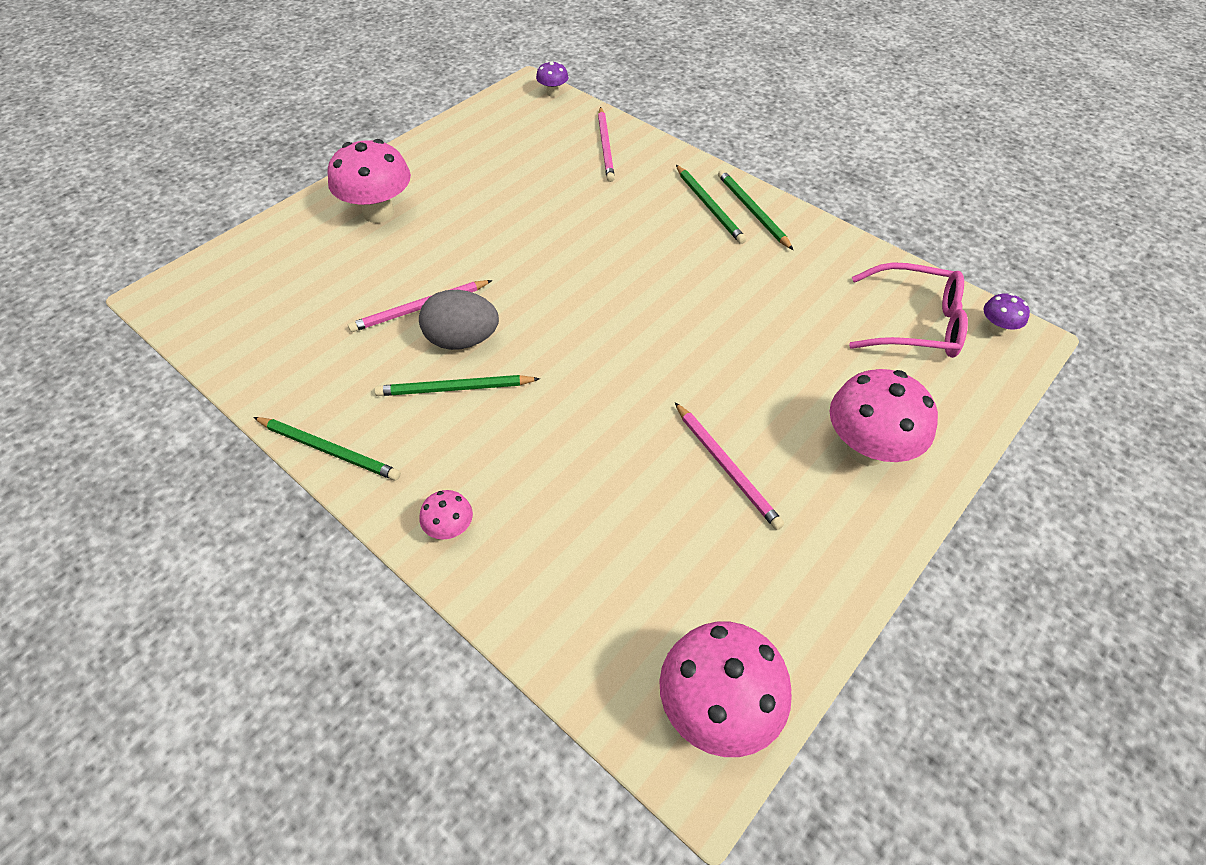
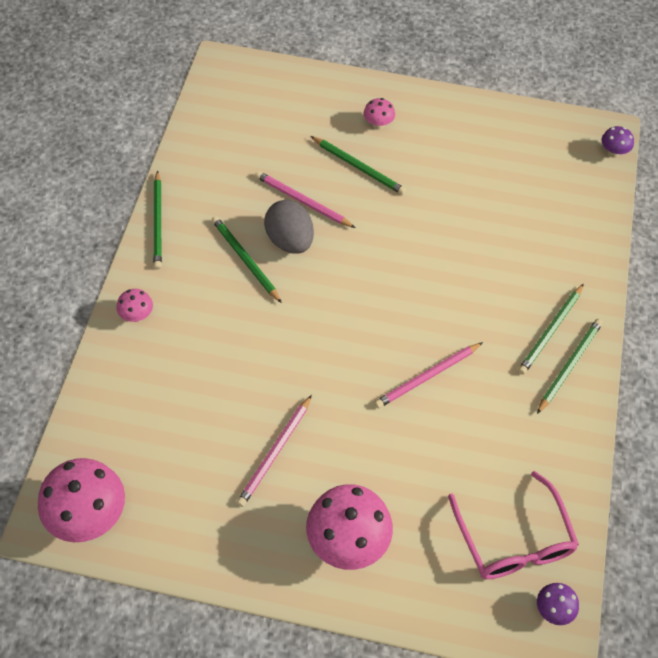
camera: 60 degrees right, 5 degrees up
pink mushroom [327,139,411,223] -> pink mushroom [363,98,395,130], size x0.48
pink pencil [598,107,615,182] -> pink pencil moved to [374,342,483,408]
none -> green pencil [311,136,406,195]

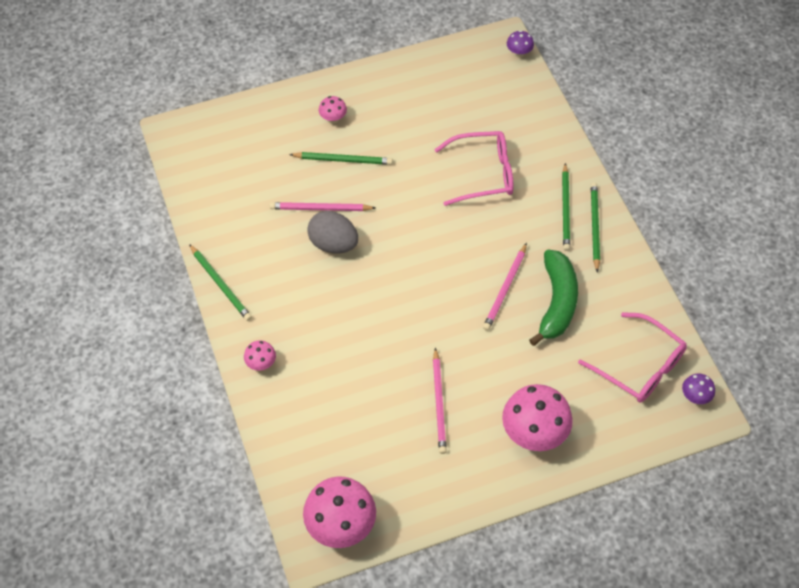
camera: 30 degrees left, 0 degrees up
green pencil [212,216,282,303] -> none
none -> pink glasses [434,131,514,206]
none -> green banana [529,250,578,346]

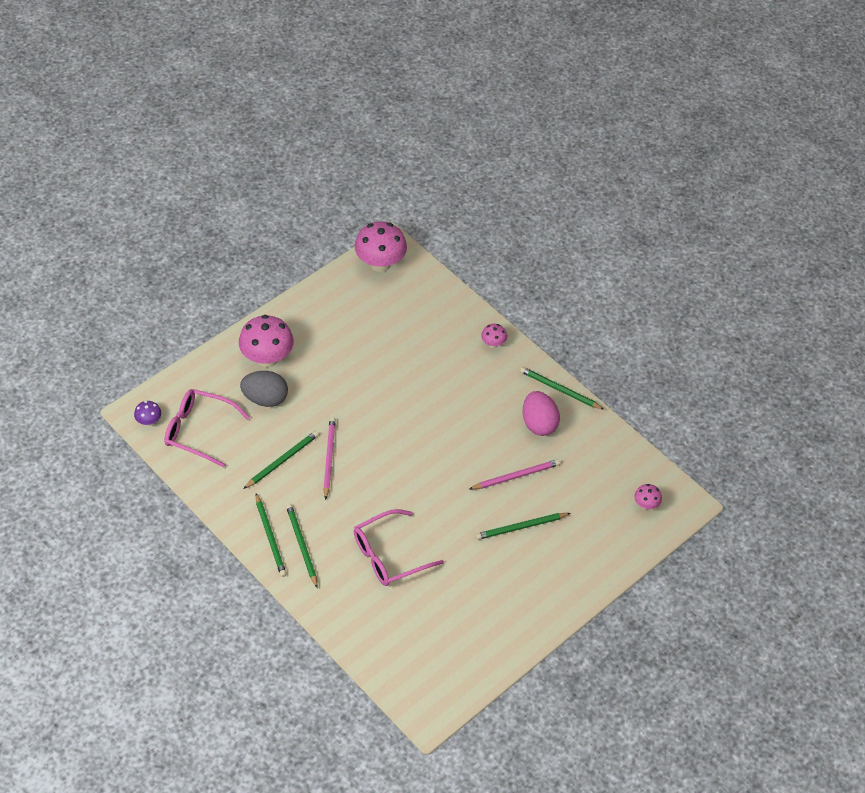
camera: 155 degrees right, 5 degrees down
grey egg [307,211,358,253] -> grey egg moved to [240,371,288,407]
pink mushroom [319,96,347,124] -> pink mushroom moved to [634,484,662,510]
pink pencil [433,348,447,454] -> none
purple mushroom [507,30,534,58] -> none
green banana [529,250,578,346] -> green pencil [243,431,319,489]
none -> pink egg [523,391,560,436]

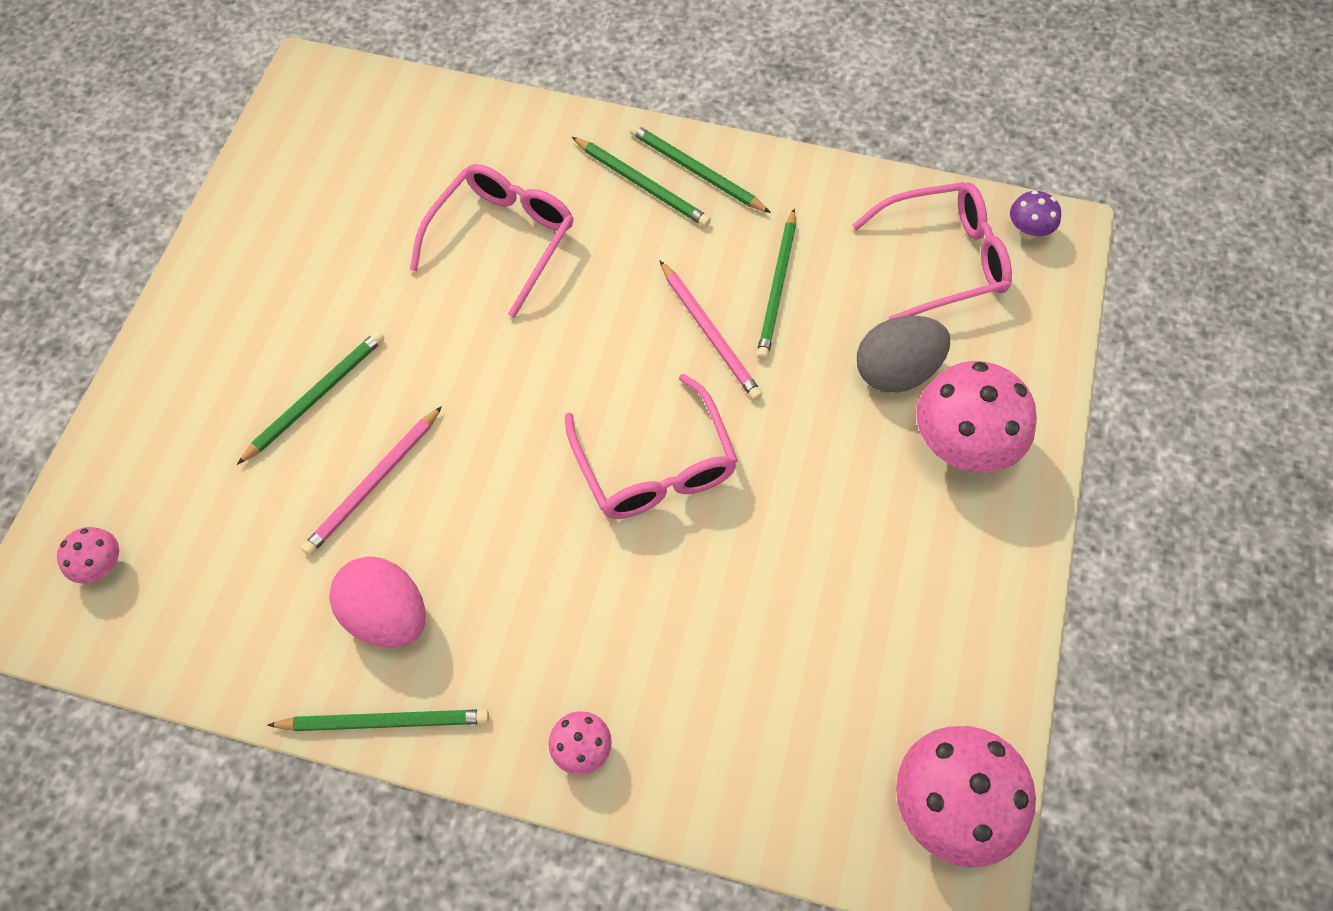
camera: 150 degrees right, 10 degrees up
none -> pink glasses [565,374,738,519]

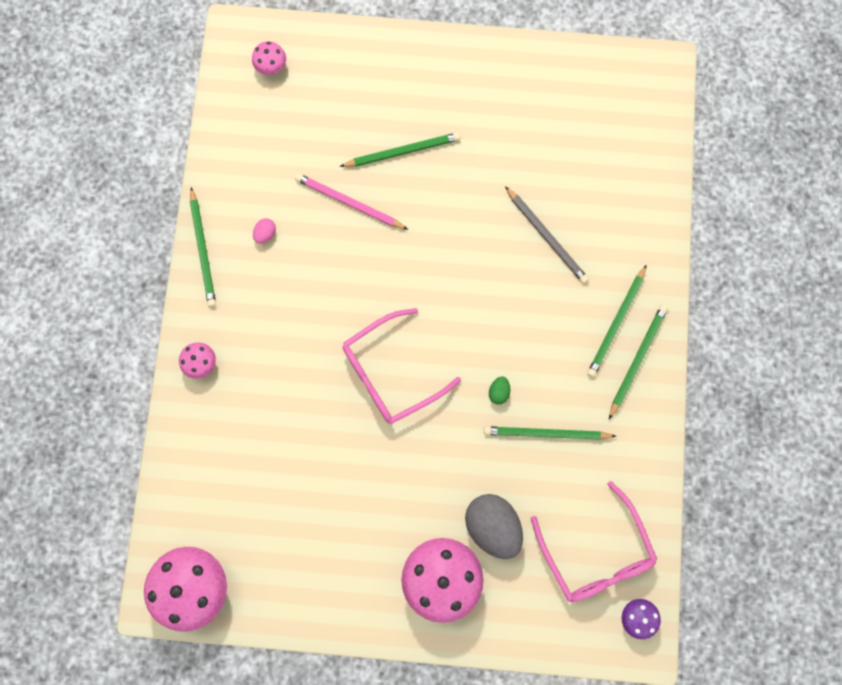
camera: 80 degrees right, 15 degrees up
green pencil [237,331,384,465] -> green pencil turned 45 degrees counterclockwise [339,132,461,167]
pink egg [329,557,425,648] -> pink egg [253,218,276,244], size x0.43
pink glasses [410,164,574,318] -> grey pencil [505,186,589,284]
pink pencil [660,261,763,400] -> green egg [489,376,510,405]

